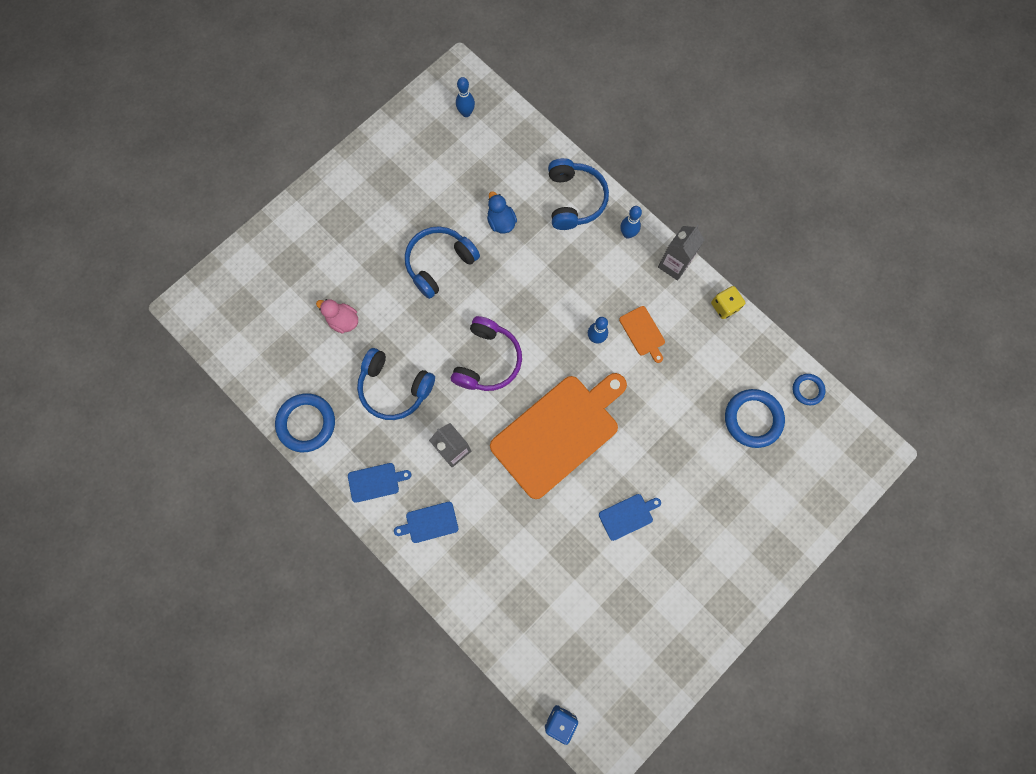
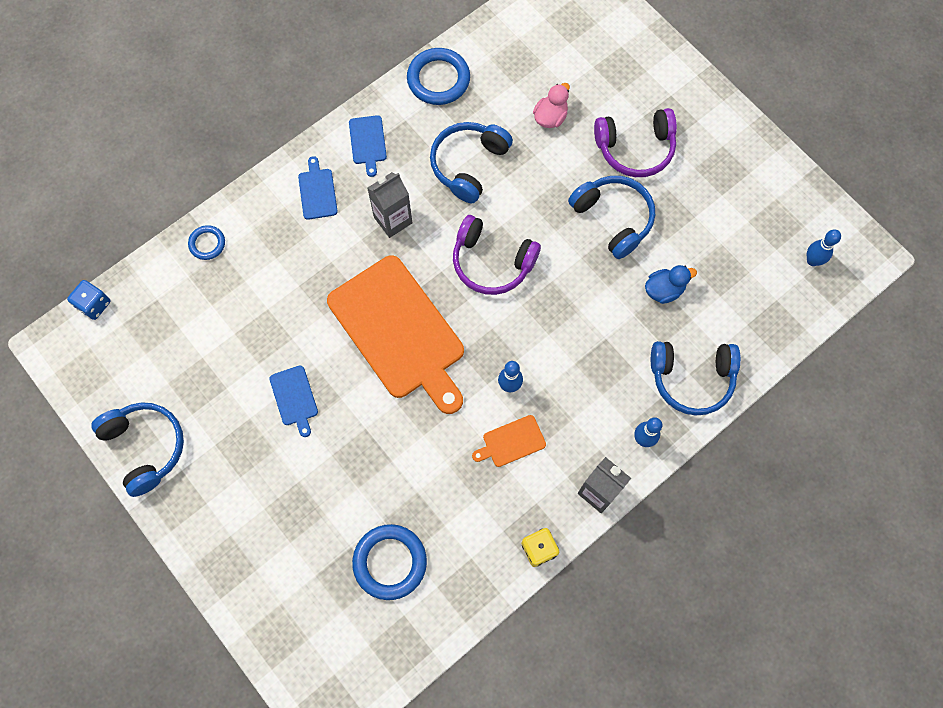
camera: 95 degrees right, 5 degrees down
blue ring [793,374,826,405] -> blue ring moved to [188,225,225,260]
none -> blue headphones [91,402,184,497]
none -> purple headphones [594,108,677,177]

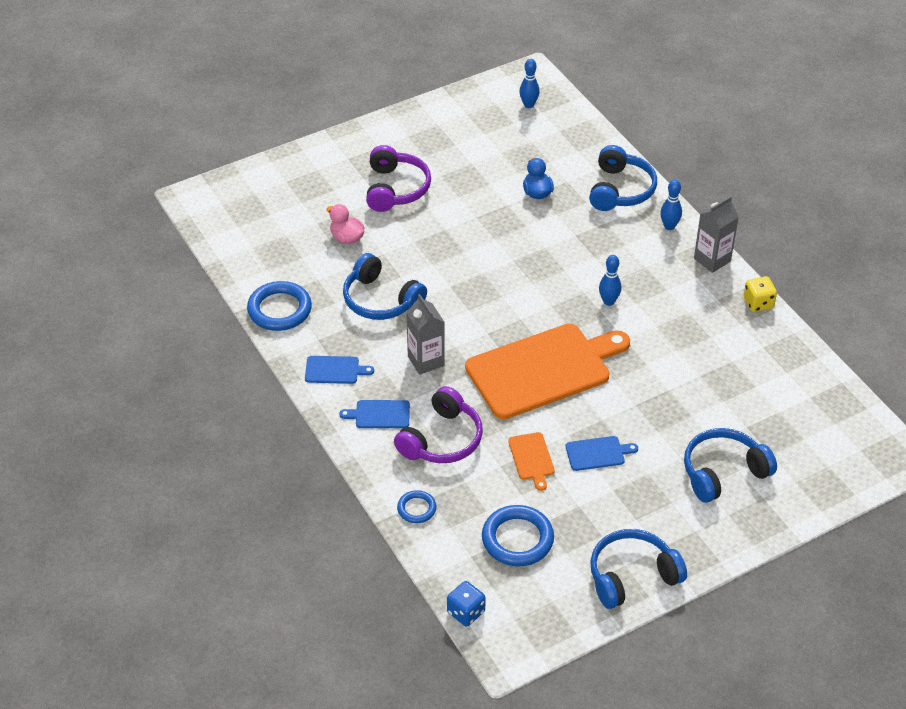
camera: 80 degrees left, 25 degrees down
blue ring [352,524,427,600] -> blue ring moved to [482,505,554,566]
purple headphones [453,215,541,295] -> purple headphones moved to [394,386,483,463]
orange cutting board [472,415,546,467] -> orange cutting board moved to [508,432,555,491]
blue headphones [568,176,655,259] -> blue headphones moved to [684,428,777,503]

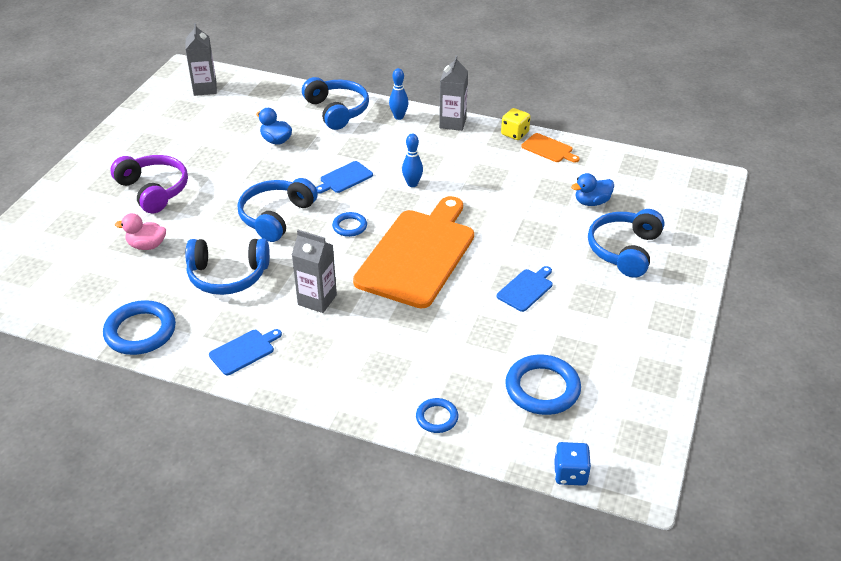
camera: 40 degrees left, 5 degrees down
blue cutting board [339,400,410,428] -> blue cutting board moved to [316,161,373,194]
purple headphones [394,386,483,463] -> none
orange cutting board [508,432,555,491] -> orange cutting board moved to [521,133,579,163]
blue bowling pin [520,59,540,108] -> grey carton [185,23,217,96]
blue headphones [590,529,687,609] -> blue headphones moved to [238,178,318,242]
none -> blue ring [332,212,367,237]
none -> blue duck [571,173,614,206]

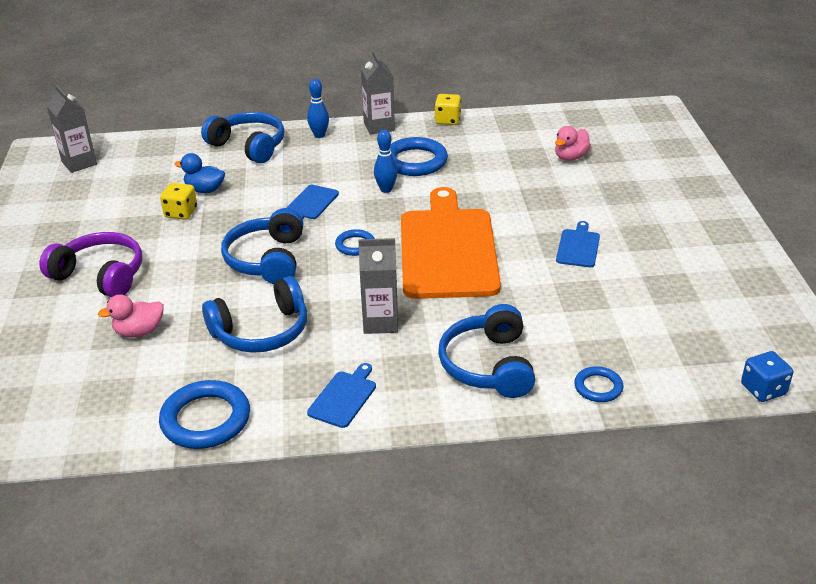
camera: 25 degrees left, 5 degrees down
blue ring [505,355,581,415] -> blue ring moved to [390,137,448,176]
orange cutting board [521,133,579,163] -> none
blue duck [571,173,614,206] -> pink duck [555,126,591,161]
blue headphones [588,209,665,278] -> blue headphones moved to [438,304,535,398]
none -> yellow dice [160,183,197,220]

